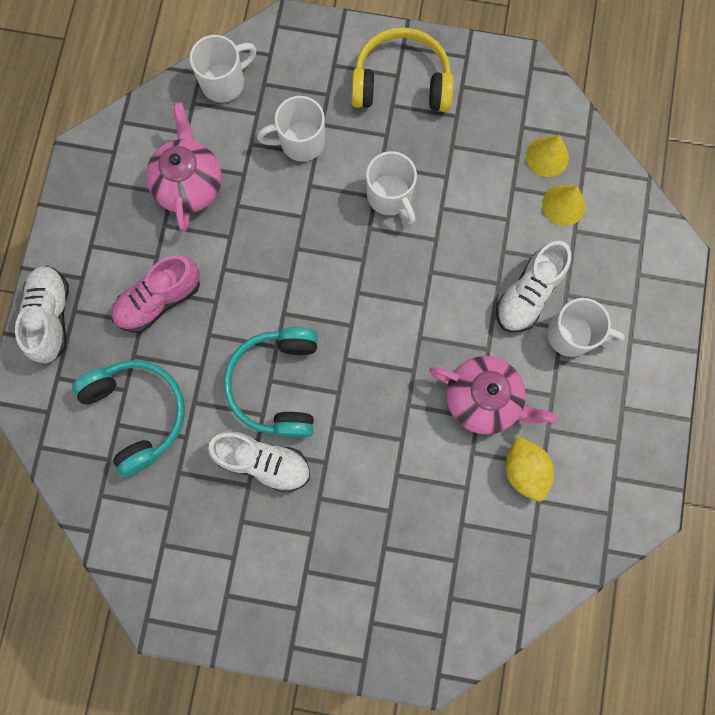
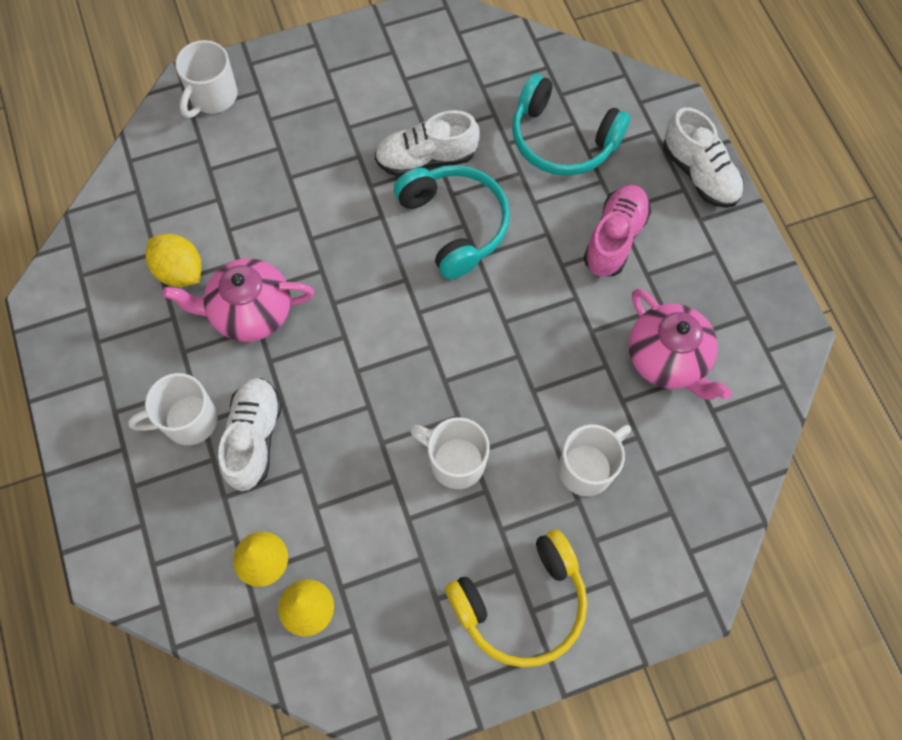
camera: 150 degrees right, 10 degrees down
white mug [190,35,257,102] -> white mug moved to [175,40,238,118]

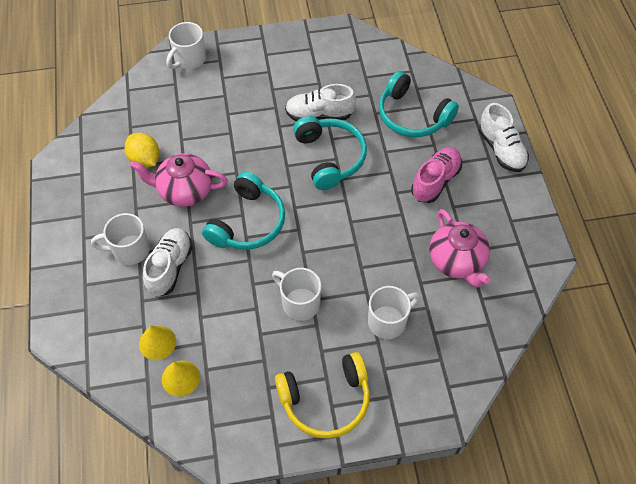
camera: 10 degrees right, 10 degrees down
none -> turquoise headphones [202,172,285,250]

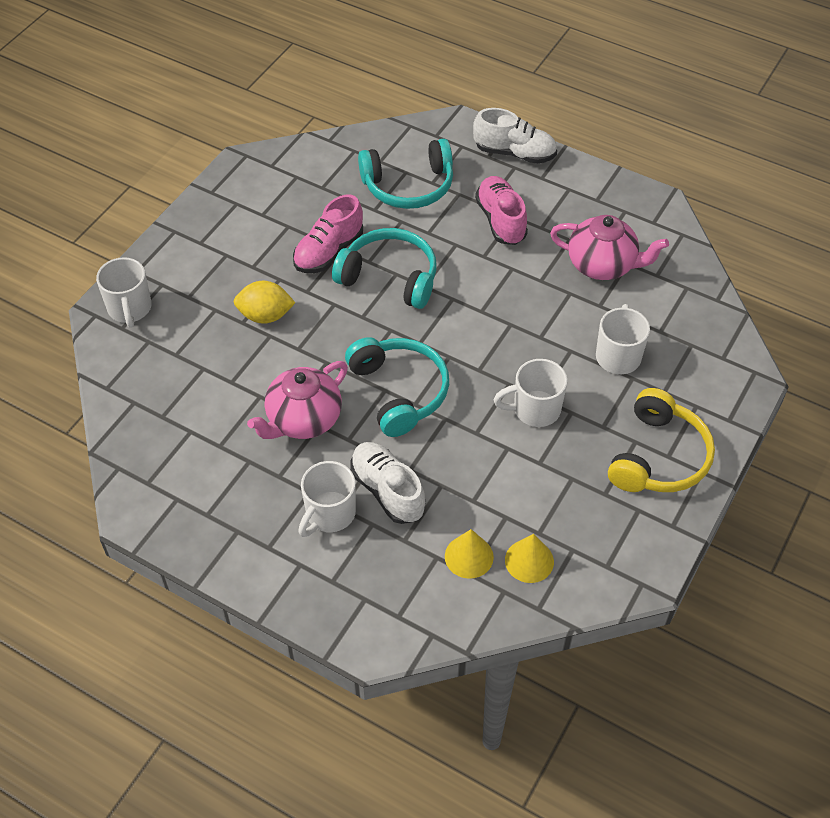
camera: 50 degrees left, 5 degrees down
yellow lemon [125,133,160,168] -> yellow lemon moved to [233,281,295,324]
white shoe [285,84,356,122] -> pink shoe [293,195,363,273]

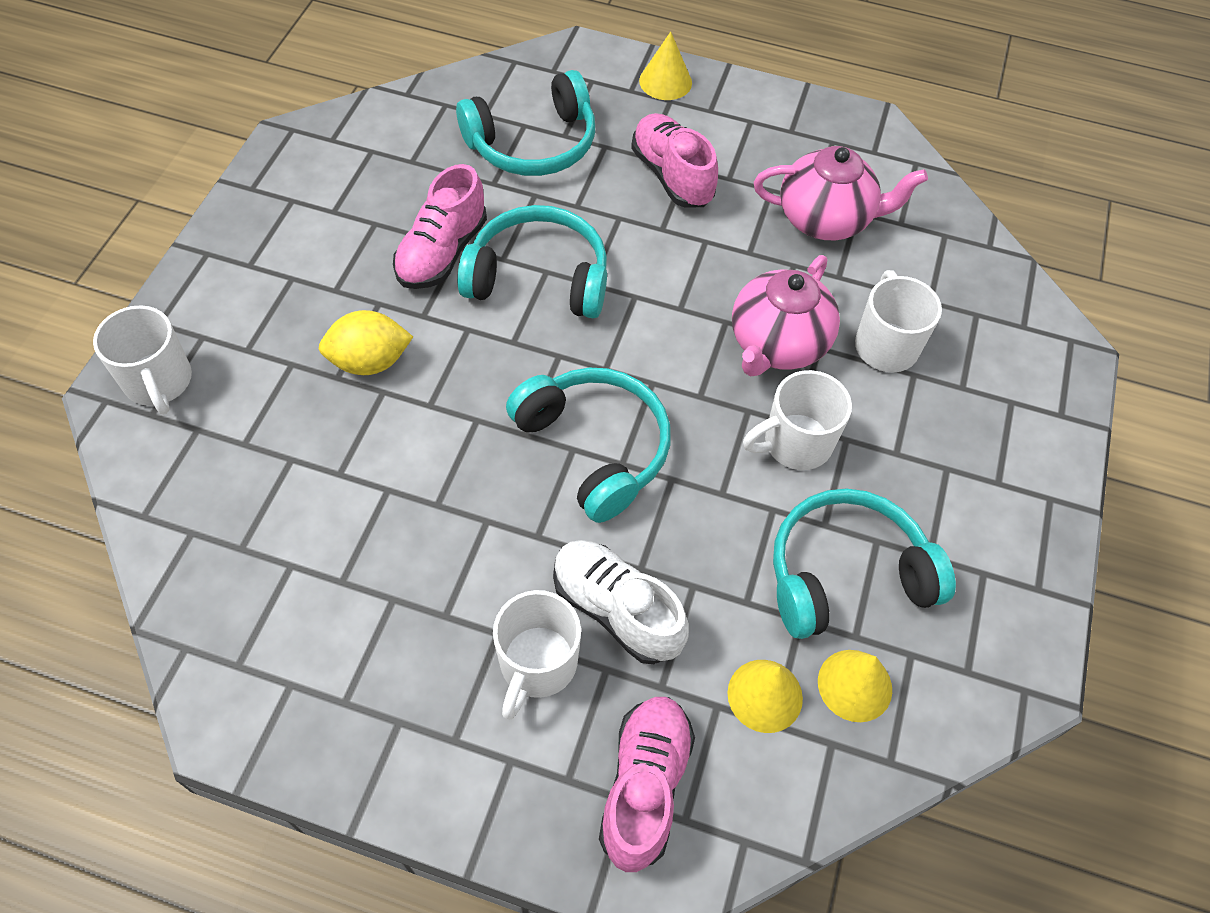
camera: 15 degrees left, 5 degrees up
pink teapot [247,361,348,439] -> pink teapot moved to [732,255,840,376]
white shoe [473,108,557,164] -> yellow cone [639,32,692,100]
yellow headphones [608,388,715,492] -> none
none -> pink shoe [599,697,695,872]
none -> turquoise headphones [773,488,956,639]

